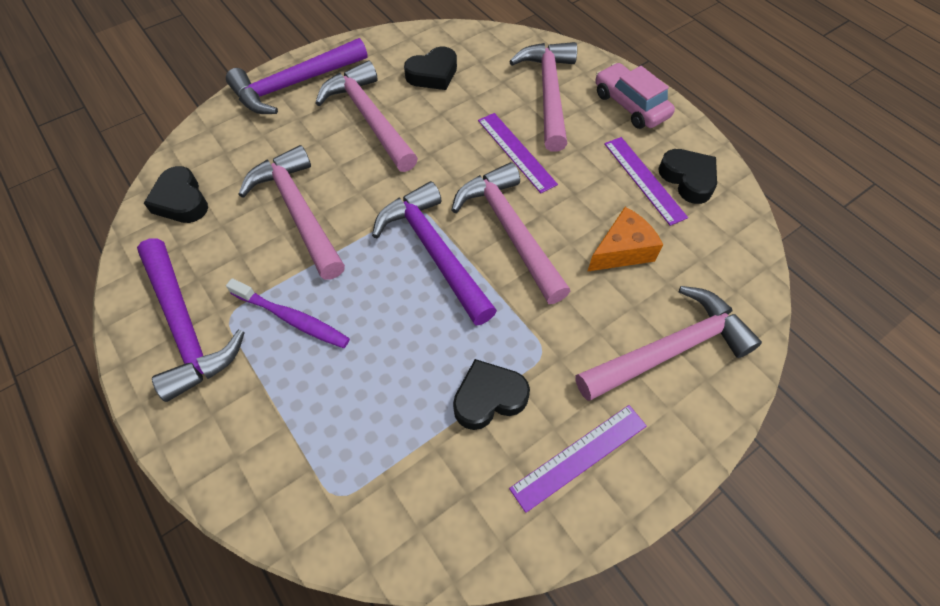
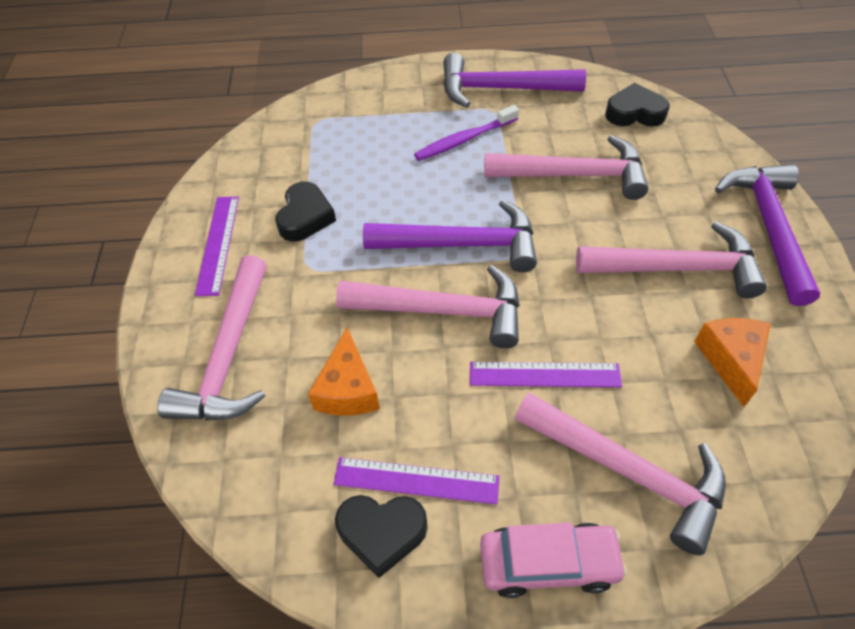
camera: 125 degrees right, 5 degrees down
black heart [404,46,457,90] -> orange cheese [694,318,771,407]

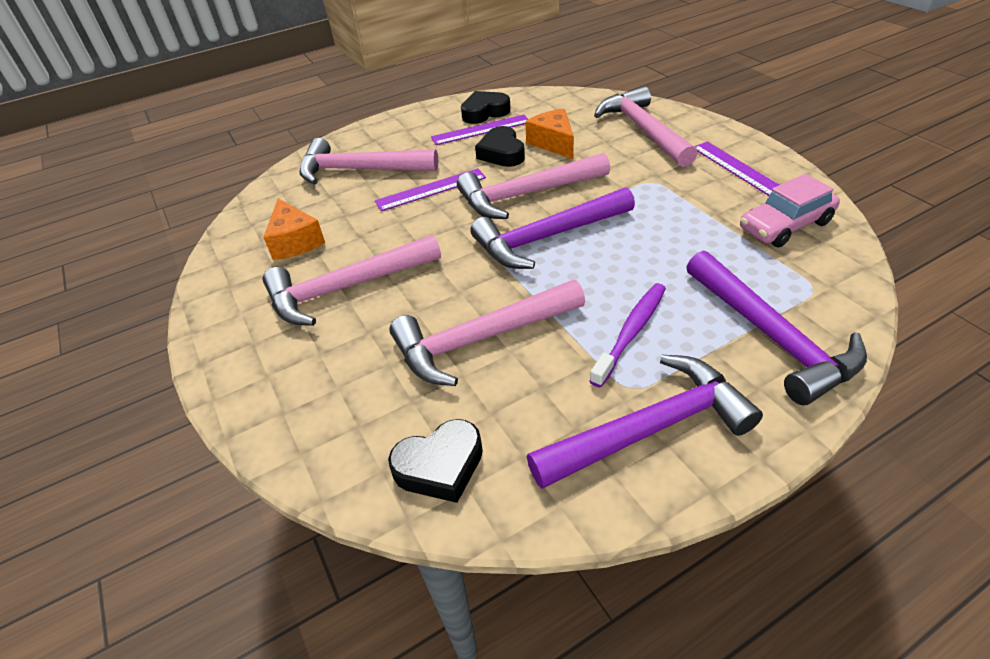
camera: 155 degrees right, 10 degrees down
black heart [275,182,336,242] -> black heart moved to [475,126,525,167]
pink car [480,523,627,598] -> pink car moved to [740,174,840,247]
purple hammer [715,164,820,306] -> purple hammer moved to [687,250,867,405]

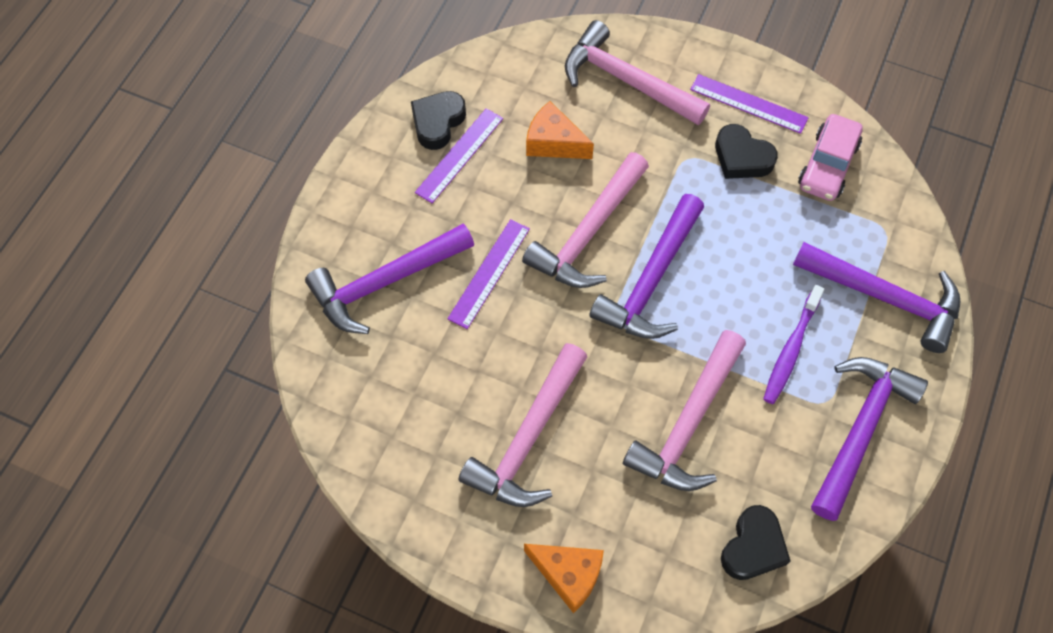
camera: 40 degrees left, 20 degrees up
orange cheese [263,198,325,260] -> orange cheese moved to [524,544,604,613]
pink hammer [299,138,438,185] -> purple hammer [305,224,474,334]
black heart [475,126,525,167] -> black heart moved to [715,124,778,179]
purple toothbrush [589,283,666,388] -> purple toothbrush turned 150 degrees counterclockwise [763,285,824,404]

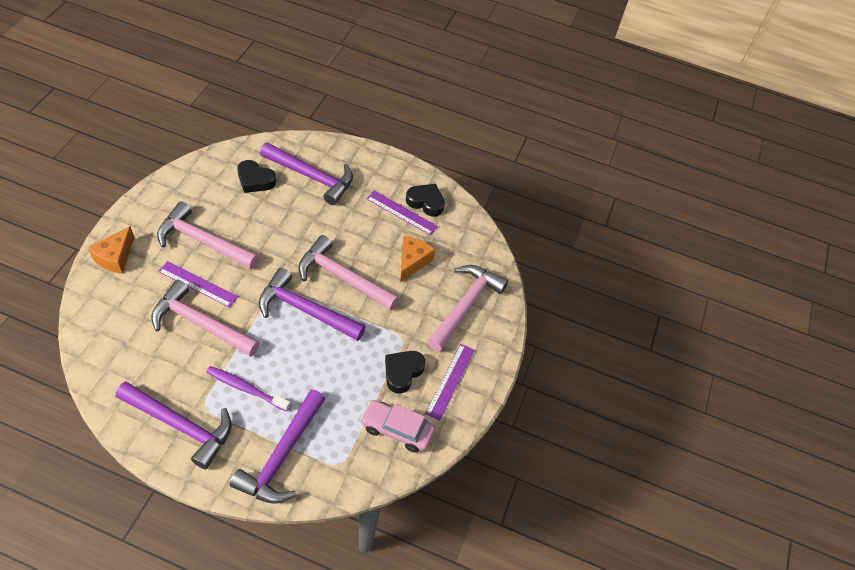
camera: 80 degrees right, 10 degrees down
purple hammer [305,224,474,334] -> purple hammer turned 150 degrees clockwise [260,142,353,205]
purple ruler [447,219,530,329] -> purple ruler moved to [158,261,238,308]
black heart [721,505,790,580] -> black heart moved to [237,160,276,193]

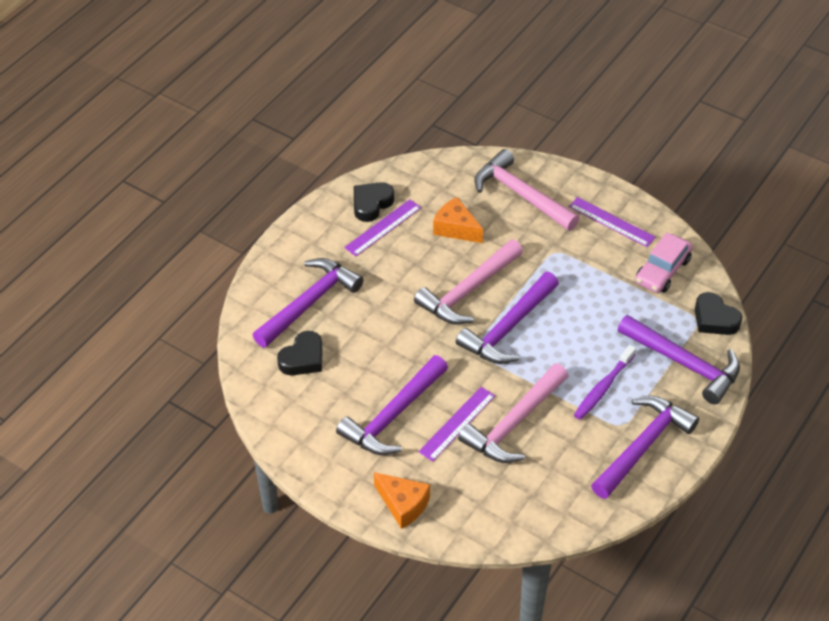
camera: 70 degrees left, 5 degrees down
pink hammer [157,201,259,269] -> purple hammer [336,355,448,455]
black heart [385,351,425,394] -> black heart moved to [695,292,742,335]

